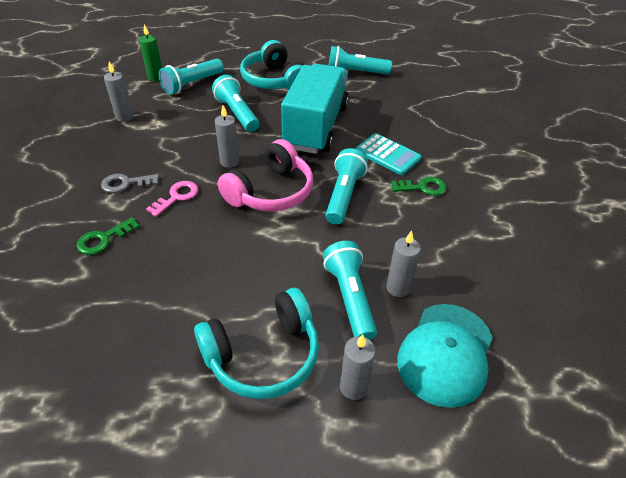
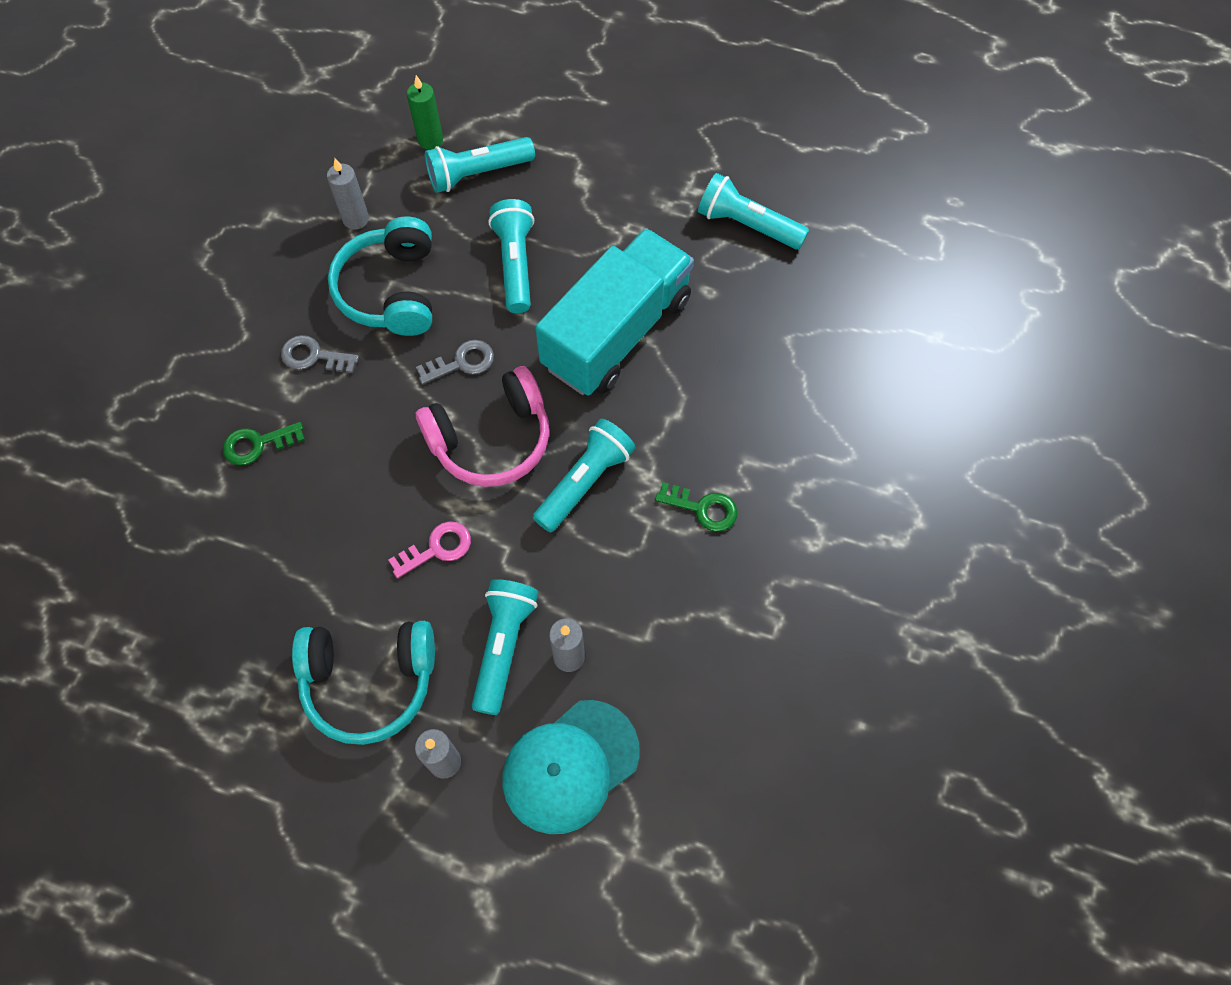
camera: 25 degrees right, 20 degrees up
pink key [146,181,198,217] -> pink key moved to [389,521,471,578]
grey candle [215,105,239,168] -> grey key [416,340,494,384]
turquoise headphones [240,40,303,90] -> turquoise headphones moved to [328,216,432,336]
turquoise calculator [356,133,422,175] -> none

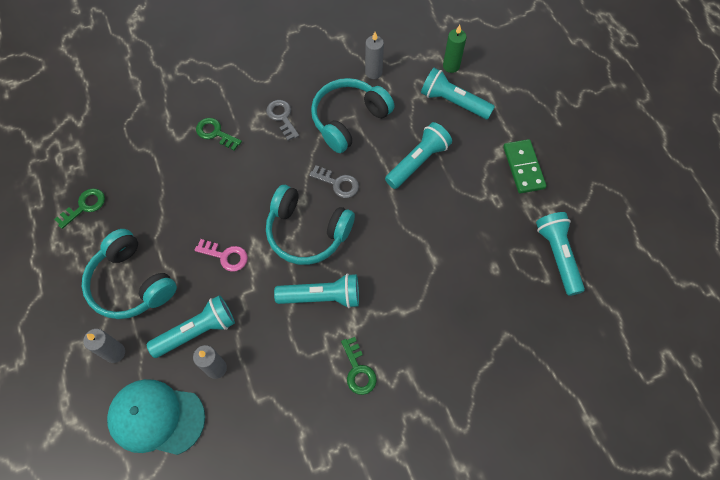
camera: 50 degrees right, 0 degrees up
pink headphones [416,366,549,487] -> turquoise headphones [266,185,355,265]
turquoise truck [535,228,694,395] -> none
none -> green key [54,188,105,229]
none -> green domino [503,139,546,194]

